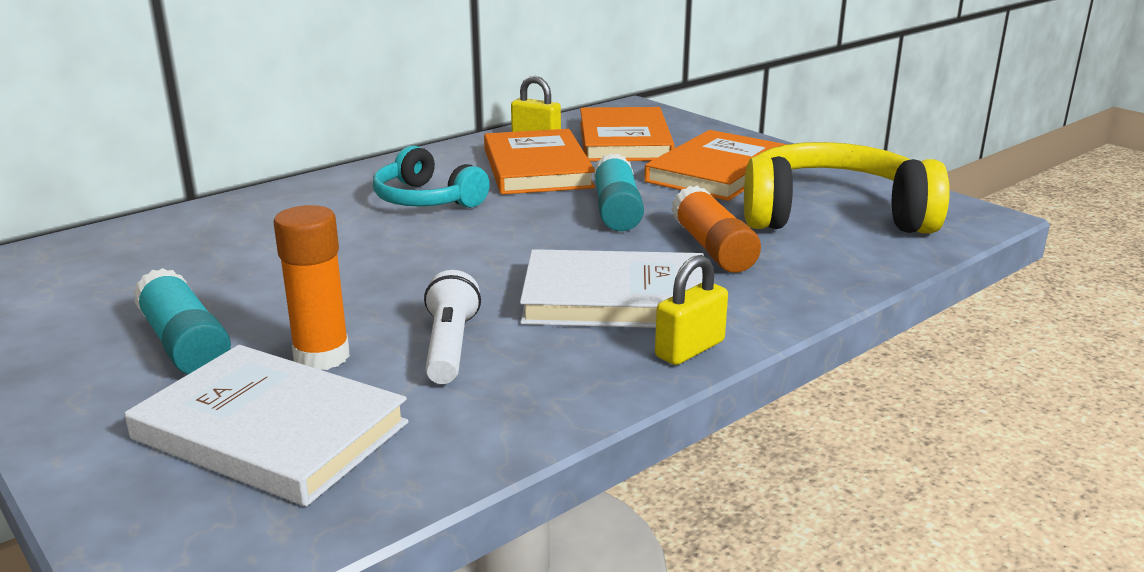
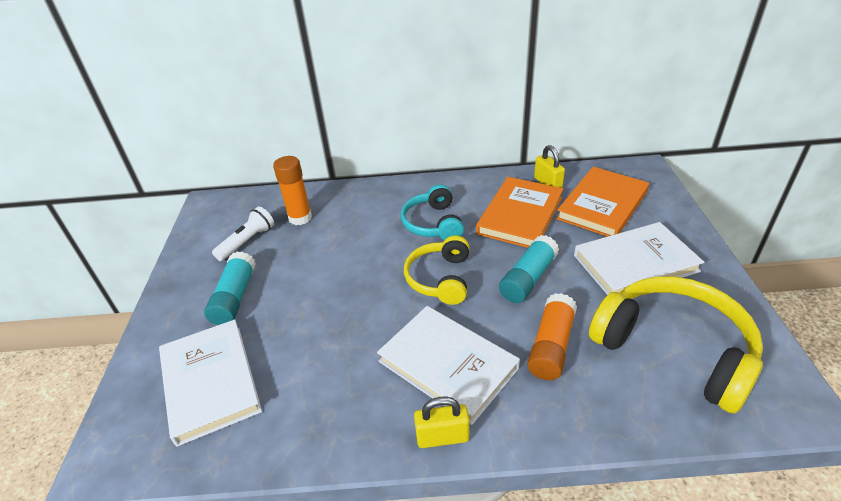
camera: 40 degrees right, 15 degrees up
orange glue stick [274,205,350,370] -> orange glue stick moved to [273,156,312,225]
white flashlight [424,270,481,384] -> white flashlight moved to [212,206,274,261]
orange book [644,130,787,201] -> white book [574,222,704,295]
none -> yellow headphones [404,235,469,305]

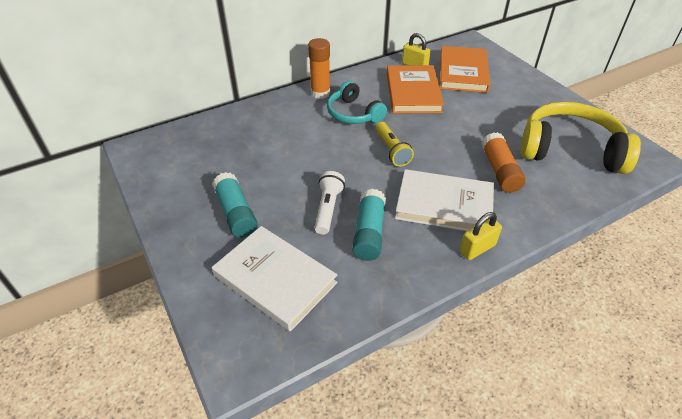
camera: 30 degrees left, 5 degrees up
white flashlight [212,206,274,261] -> white flashlight moved to [314,171,345,235]
orange glue stick [273,156,312,225] -> orange glue stick moved to [308,38,330,99]
yellow headphones [404,235,469,305] -> yellow flashlight [375,122,414,167]
turquoise glue stick [499,235,559,303] -> turquoise glue stick moved to [352,189,386,261]
white book [574,222,704,295] -> none

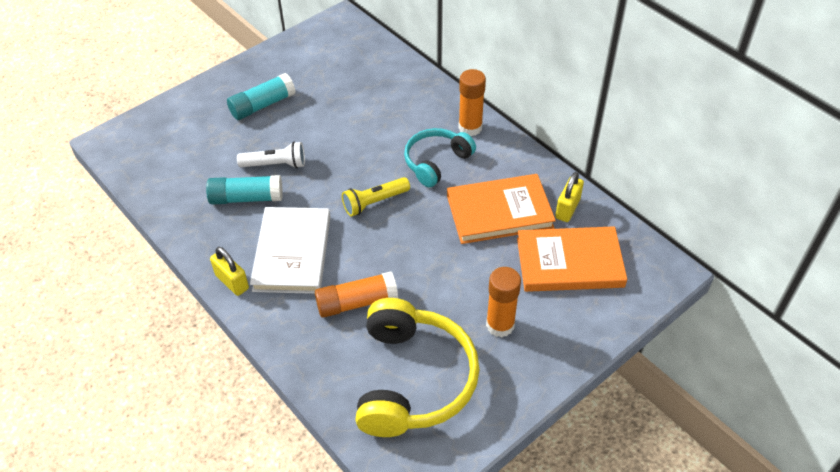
camera: 80 degrees right, 5 degrees up
white book [212,226,338,332] -> none
none -> orange glue stick [486,267,521,337]

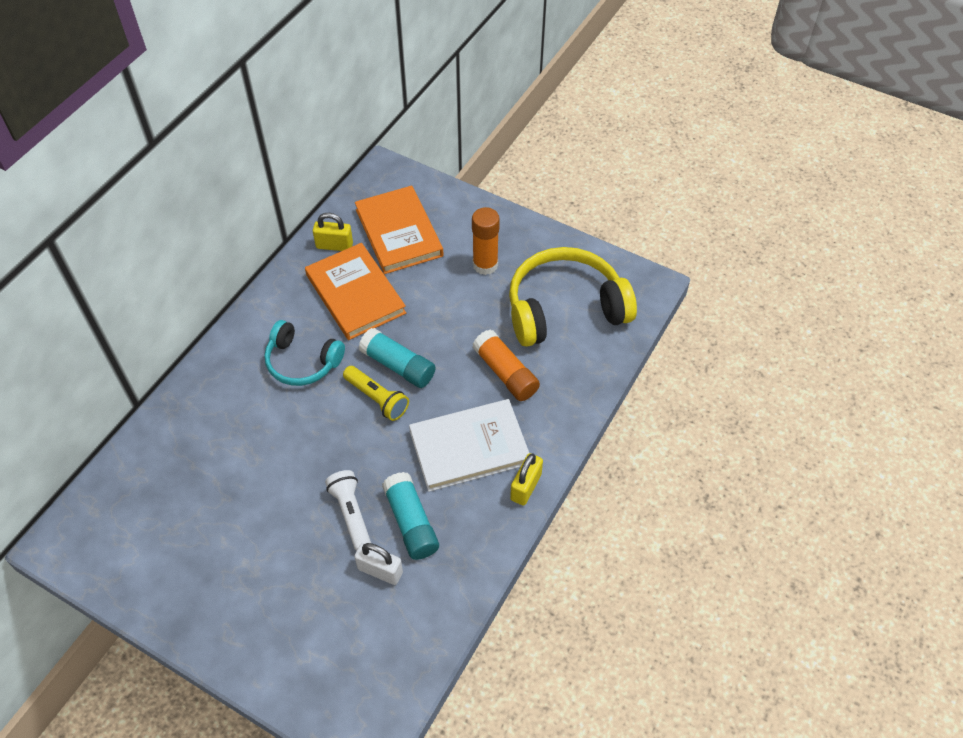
camera: 110 degrees left, 5 degrees up
turquoise glue stick [227,73,296,120] -> turquoise glue stick moved to [358,328,435,388]
orange glue stick [459,69,486,136] -> none
none -> white padlock [354,543,403,585]

